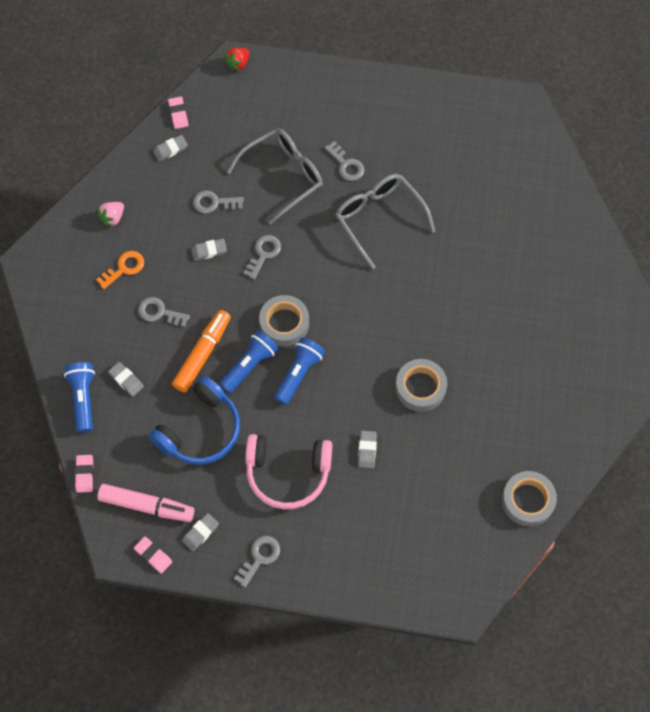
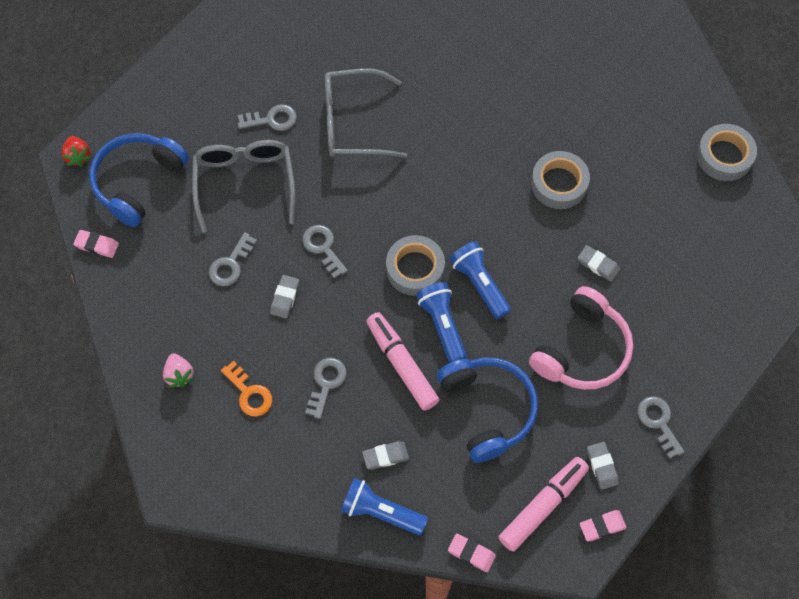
camera: 60 degrees left, 0 degrees up
orange key [96,251,144,289] -> orange key turned 150 degrees clockwise [221,361,272,417]
grey key [138,297,190,327] -> grey key turned 150 degrees clockwise [305,358,347,419]
grey eraser [153,135,188,161] -> none
orange marker [172,310,231,393] -> pink marker [366,312,439,411]
none -> blue headphones [89,133,189,227]

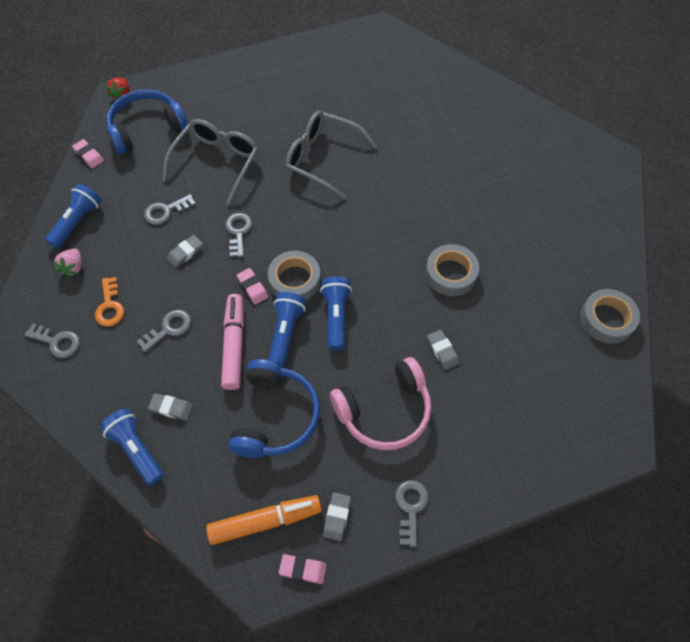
camera: 30 degrees right, 5 degrees down
grey key [238,104,297,131] -> grey key moved to [25,323,80,358]
pink eraser [448,533,496,572] -> pink eraser moved to [237,268,268,304]
pink marker [499,457,589,552] -> orange marker [206,495,322,545]
none -> blue flashlight [46,184,102,248]

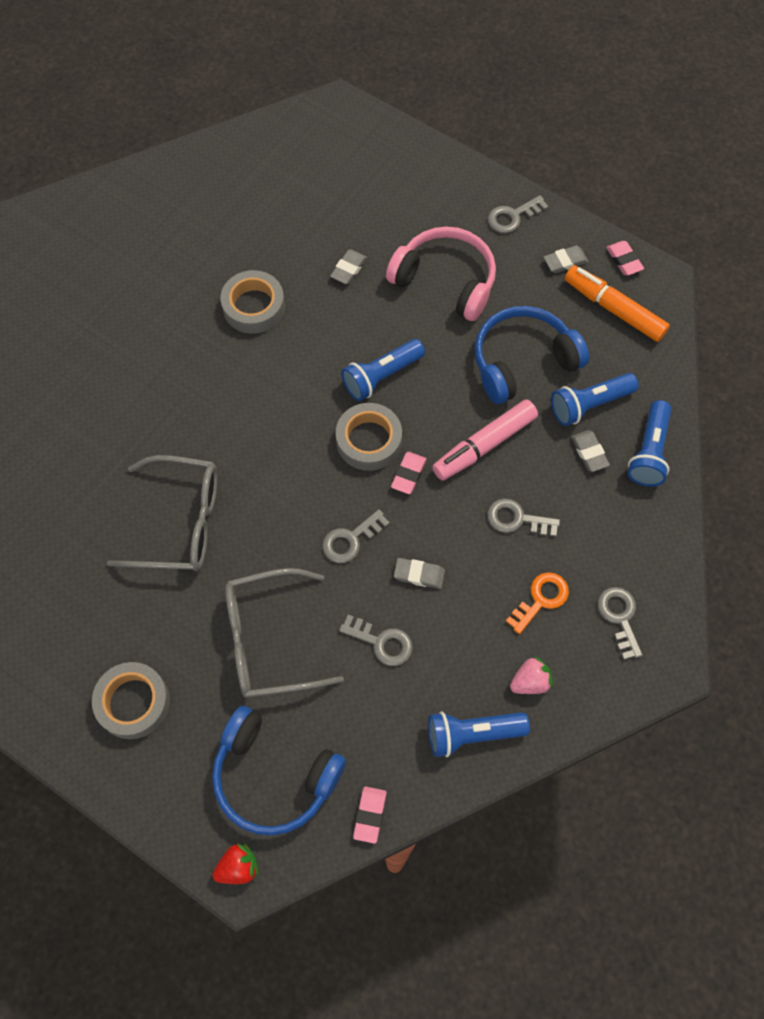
camera: 125 degrees left, 5 degrees up
blue flashlight [268,292,306,367] -> blue flashlight moved to [551,373,639,426]
grey glasses [285,111,377,199] -> grey glasses turned 75 degrees counterclockwise [107,455,218,571]
grey tape [580,289,640,344] -> grey tape moved to [92,662,170,739]

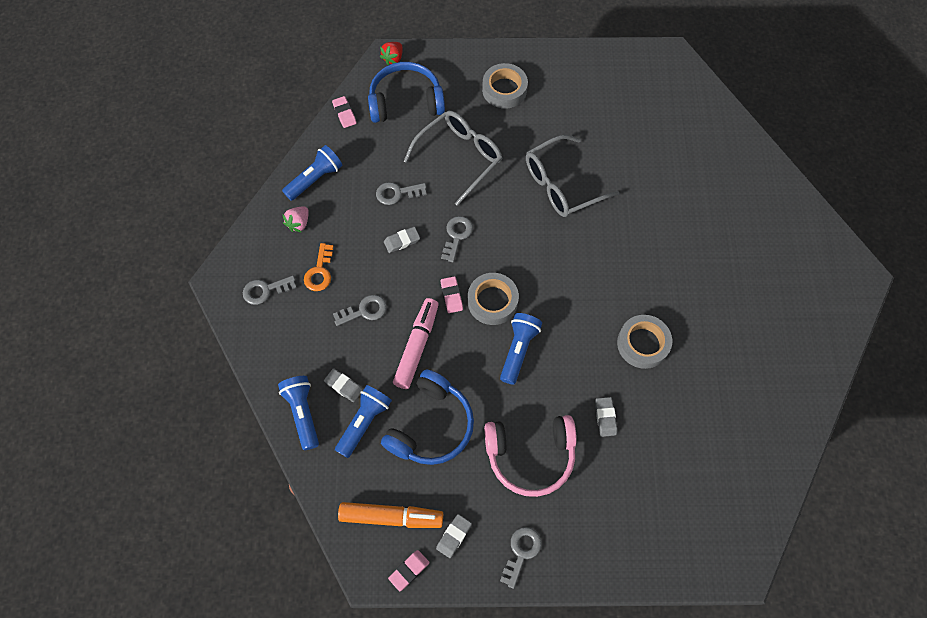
camera: 145 degrees right, 0 degrees up
grey key [598,587,643,660] -> grey key turned 120 degrees clockwise [243,276,296,305]
pink eraser [606,241,644,275] -> pink eraser turned 75 degrees counterclockwise [388,550,429,591]

